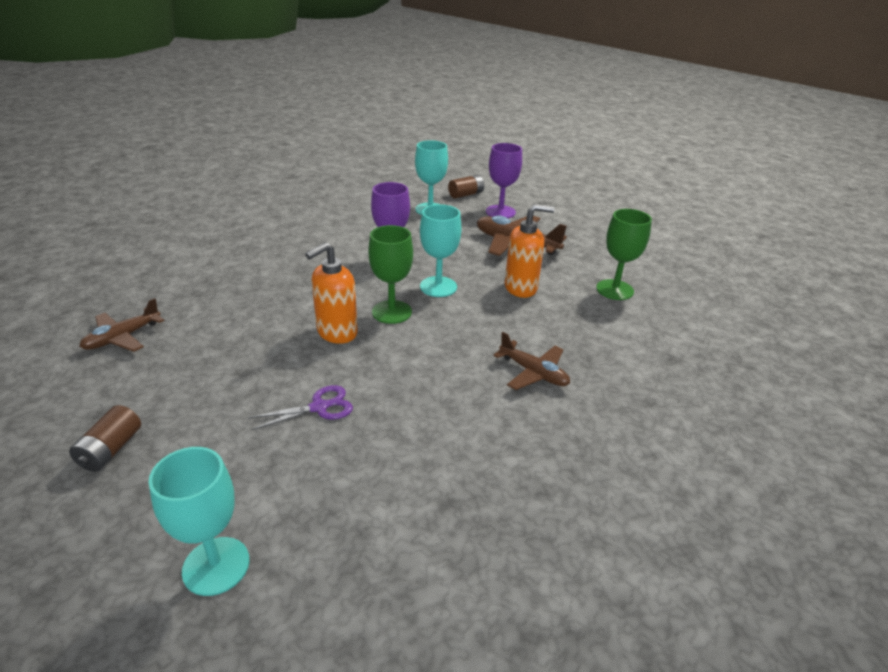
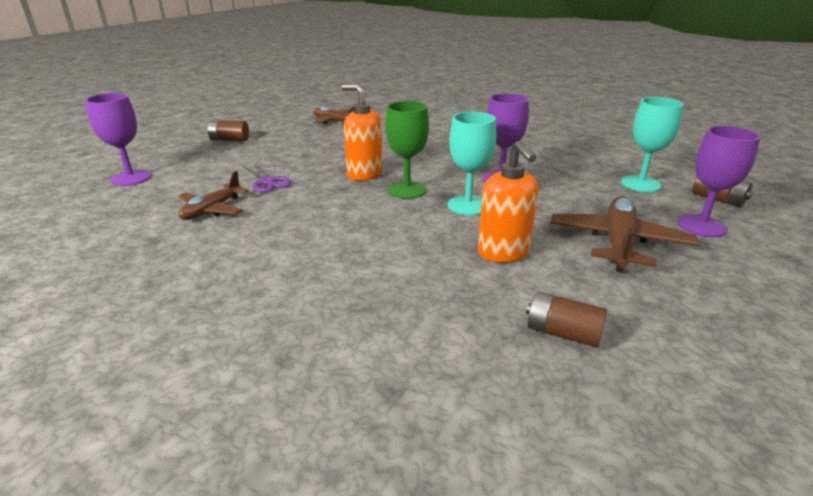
camera: 80 degrees right, 5 degrees down
turquoise goblet [148,447,250,596] -> purple goblet [85,93,151,186]
brown plane [493,332,570,390] -> brown plane moved to [178,171,249,220]
green goblet [596,209,652,300] -> brown battery [526,291,607,348]

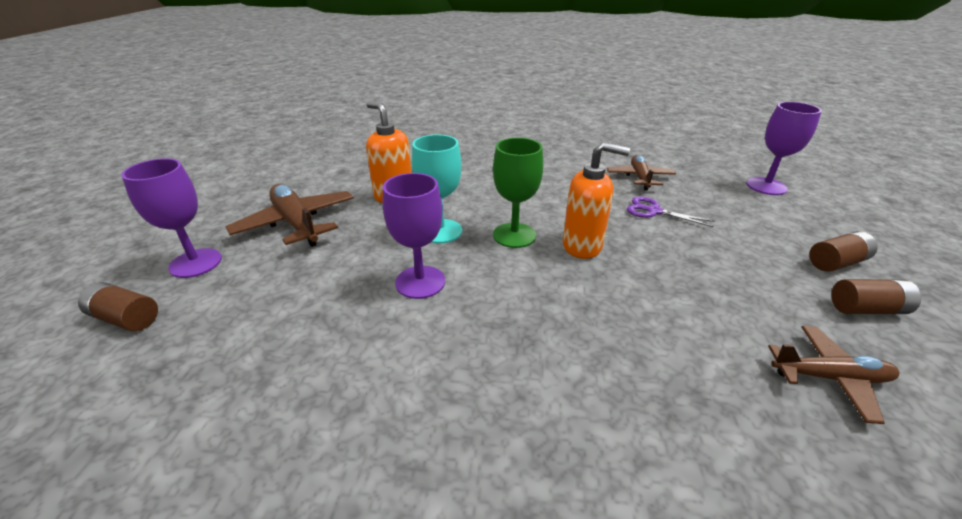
camera: 155 degrees right, 5 degrees up
brown battery [526,291,607,348] -> brown battery moved to [831,279,921,314]
brown plane [550,196,699,272] -> brown plane turned 150 degrees clockwise [226,184,354,247]
turquoise goblet [621,97,684,192] -> none

